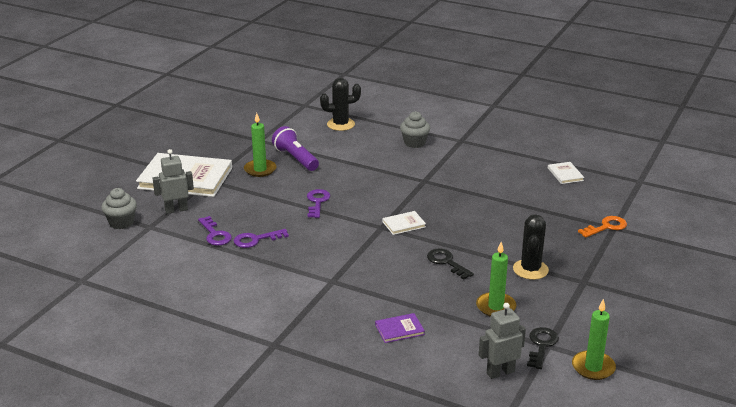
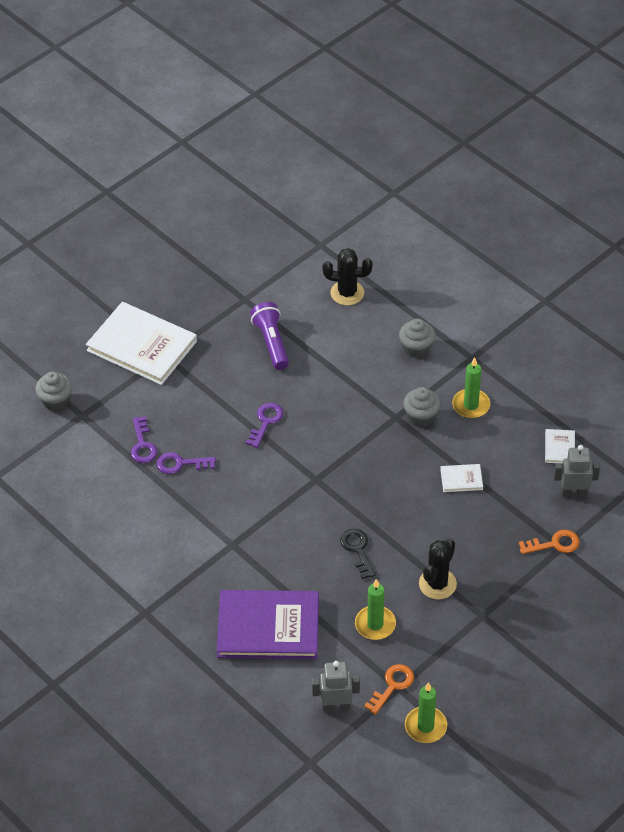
camera: 20 degrees right, 20 degrees up
grey robot [153,149,194,214] -> grey robot moved to [554,445,600,497]
green candle [244,113,276,177] -> green candle moved to [452,357,490,418]
purple book [375,313,425,343] -> purple book [217,590,319,659], size x2.37
white book [382,211,426,235] -> white book moved to [440,464,483,492]
black key [527,327,559,369] -> orange key [364,664,414,715]
none -> grey cupcake [403,387,441,427]

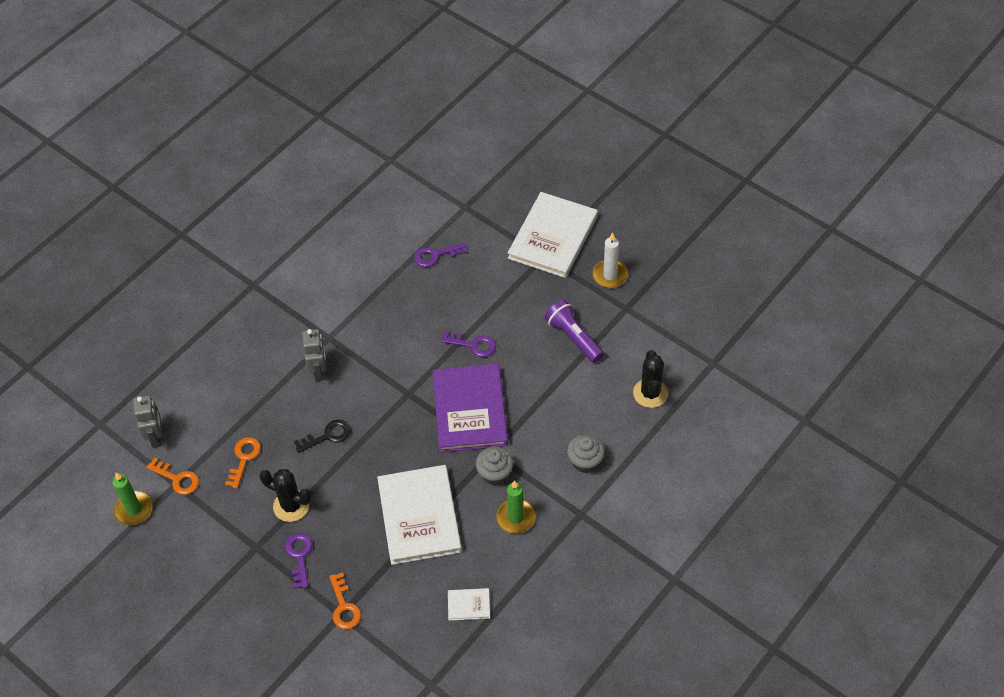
camera: 85 degrees right, 5 degrees up
grey cupcake [35,372,72,411] -> none
purple key [156,452,216,474] -> purple key moved to [285,533,313,589]
purple book [217,590,319,659] -> purple book moved to [433,364,508,453]
purple flashlight [250,302,289,370] -> purple flashlight turned 105 degrees counterclockwise [544,300,604,363]
green candle [355,579,396,640] -> orange key [225,437,261,489]
white book [440,464,483,492] -> white book [377,465,462,565], size x2.37
grey robot [554,445,600,497] -> grey robot moved to [302,329,327,381]
none -> white candle [593,232,628,288]

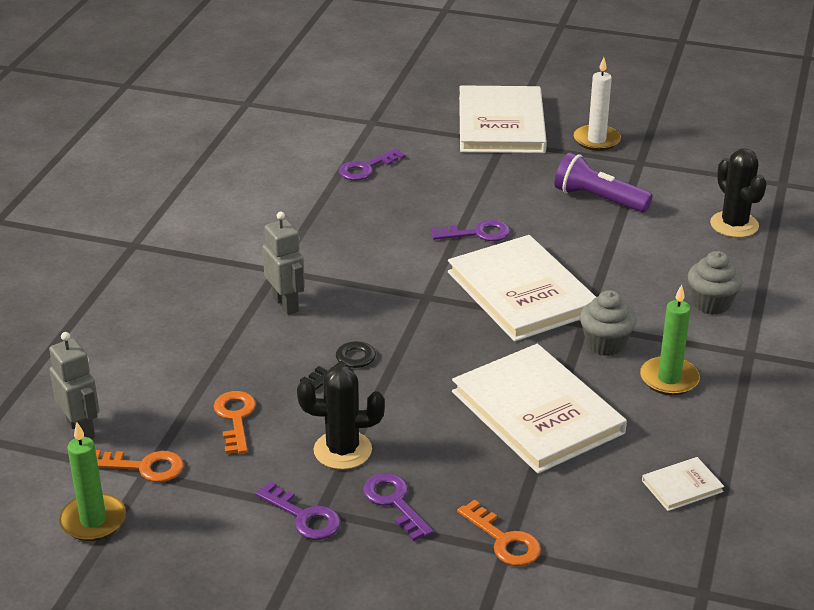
camera: 25 degrees left, 20 degrees down
purple book [433,364,508,453] -> white book [448,235,596,342]
none -> purple key [255,481,341,540]

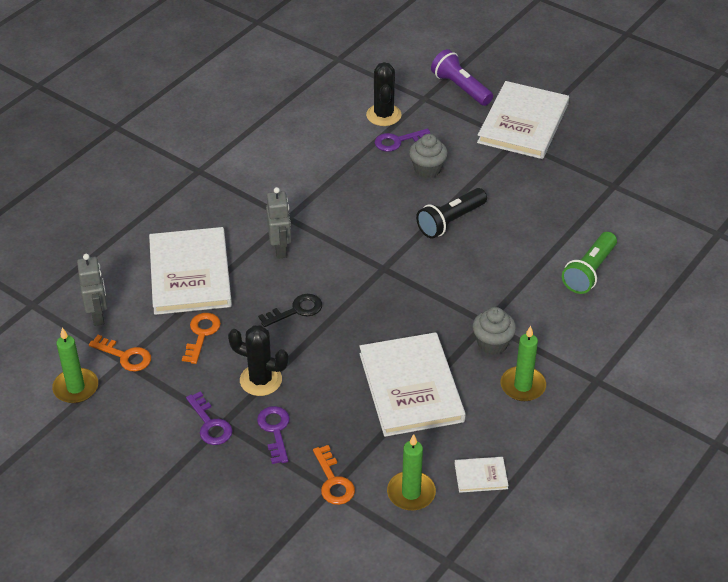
camera: 20 degrees right, 10 degrees up
purple key [432,220,510,241] -> black flashlight [416,188,487,239]
white book [448,235,596,342] -> white book moved to [149,227,232,315]
purple flashlight [555,152,653,213] -> purple flashlight moved to [431,49,493,106]
white candle [574,57,621,151] -> none
grey cupcake [688,251,743,315] -> grey cupcake moved to [409,134,448,178]
black cactus [710,149,767,238] -> black cactus moved to [366,62,402,126]
none -> green candle [387,434,436,511]
none -> green flashlight [562,232,617,294]

